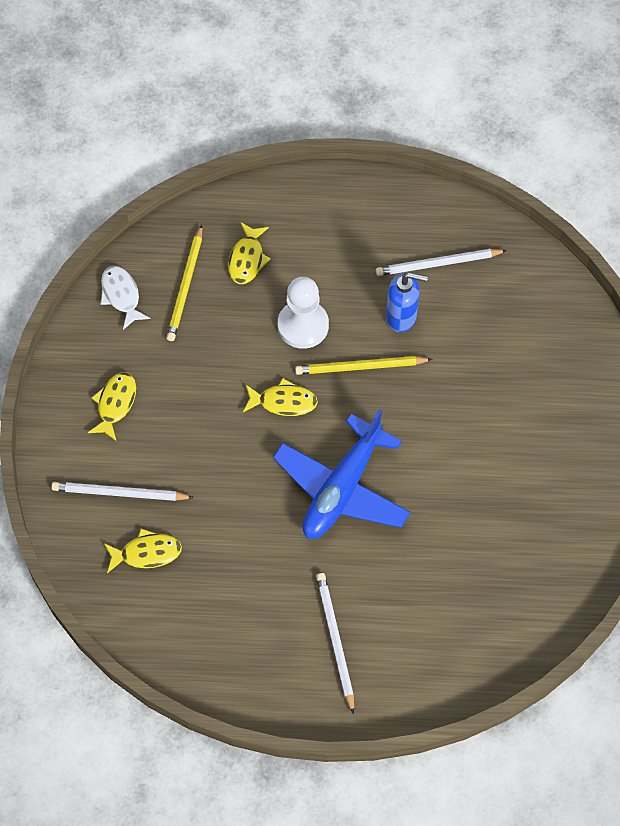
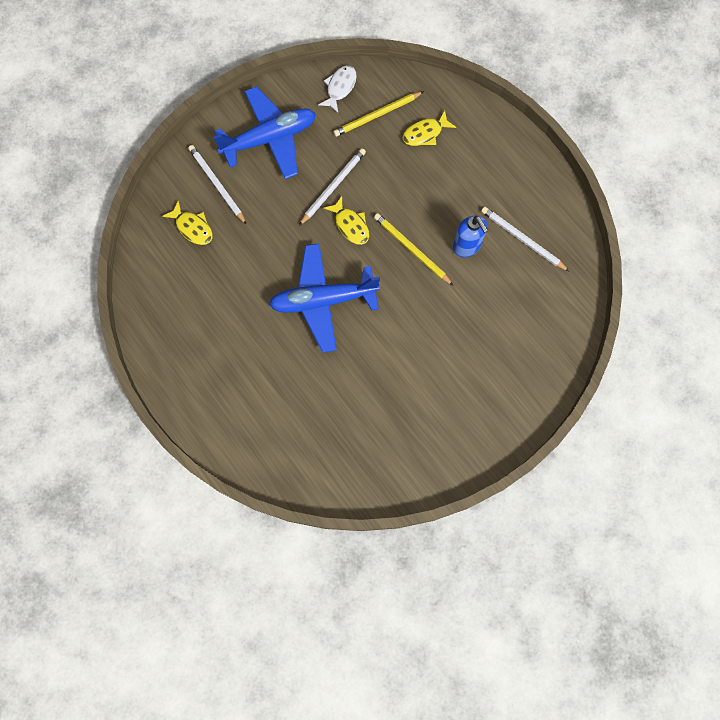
camera: 50 degrees right, 10 degrees up
yellow fish [88,372,136,441] -> blue plane [213,86,316,179]
white pawn [278,277,329,349] -> none
white pencil [316,573,354,714] -> white pencil moved to [299,148,366,226]

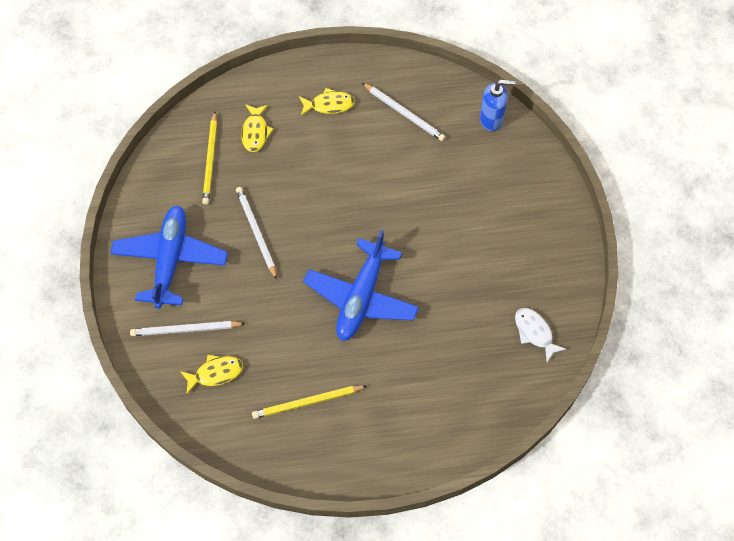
camera: 60 degrees left, 10 degrees down
white fish [318,65,357,113] -> white fish moved to [515,308,567,362]
yellow fish [323,196,369,245] -> yellow fish moved to [299,88,355,116]
yellow pencil [374,213,454,286] -> yellow pencil moved to [252,385,367,419]
blue soap dispenser [453,215,488,257] -> blue soap dispenser moved to [480,80,516,131]
white pencil [481,207,570,272] -> white pencil turned 120 degrees counterclockwise [362,83,445,141]

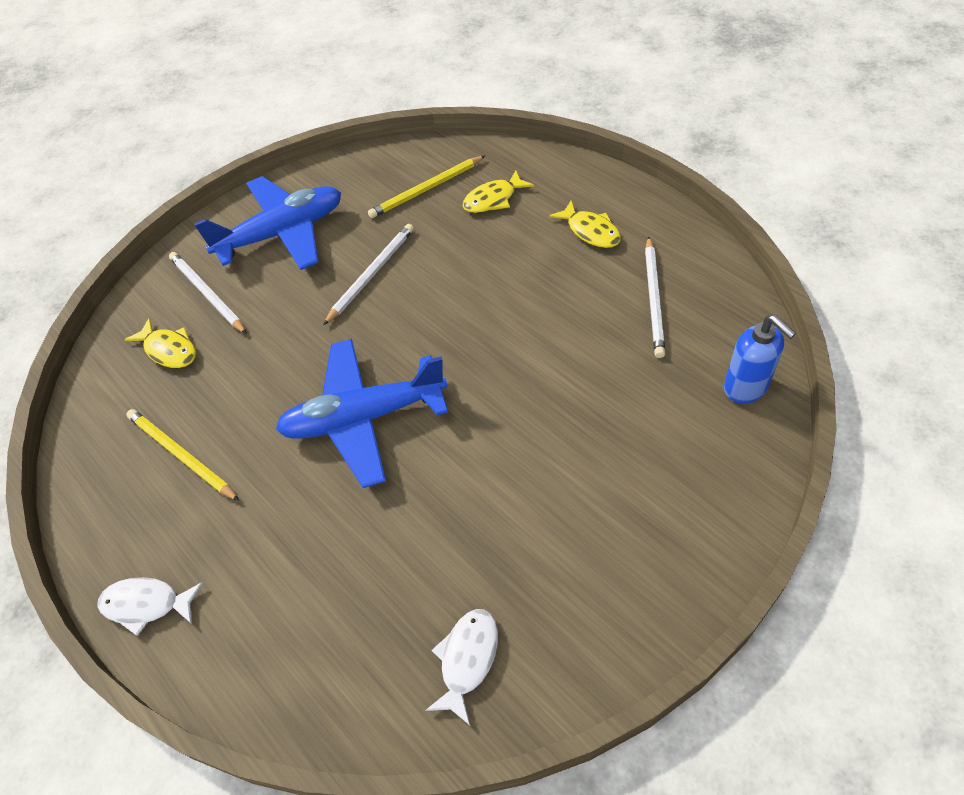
camera: 60 degrees right, 10 degrees down
none -> white fish [97,577,203,636]

